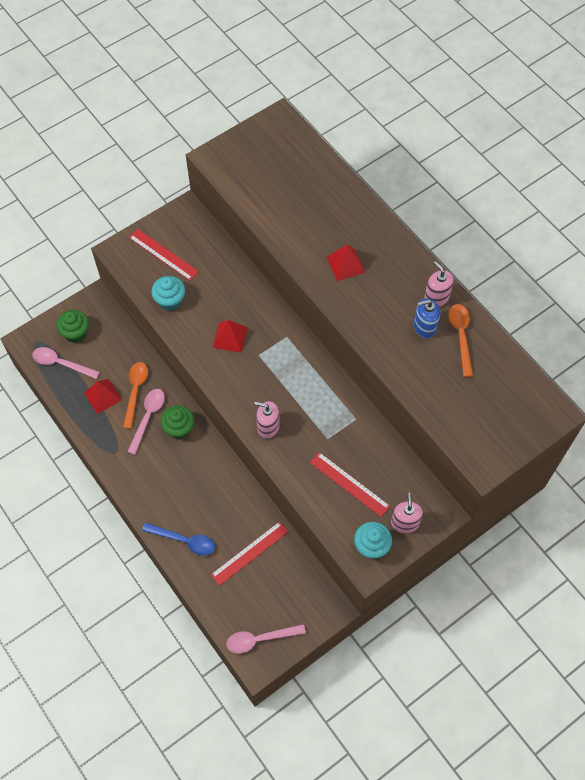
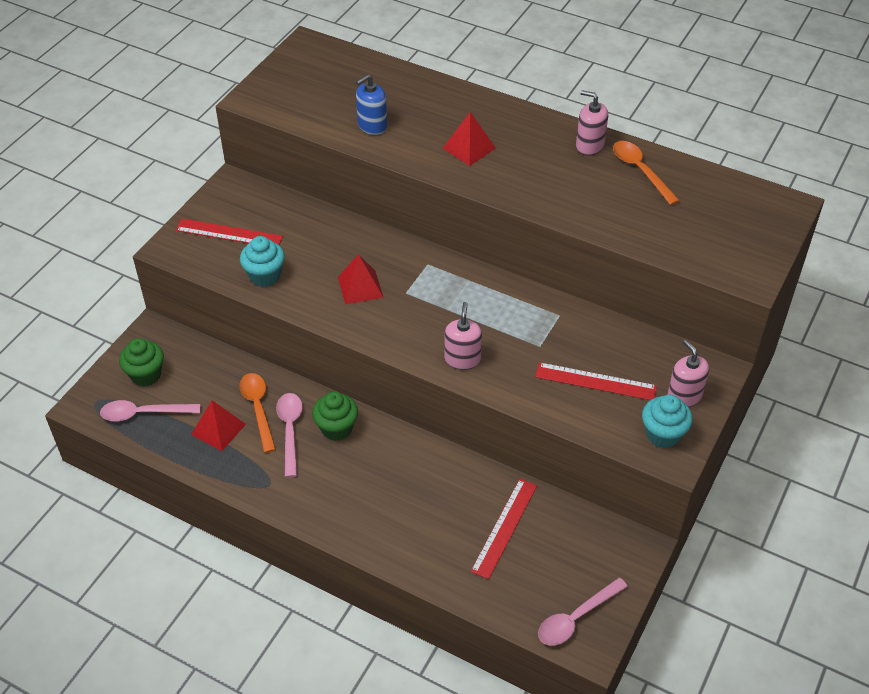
camera: 25 degrees left, 15 degrees down
blue spoon [142,522,215,555] -> none
pink soap dispenser [254,401,280,439] -> pink soap dispenser turned 105 degrees clockwise [444,302,482,370]
blue soap dispenser [414,298,440,338] -> blue soap dispenser moved to [356,74,387,135]

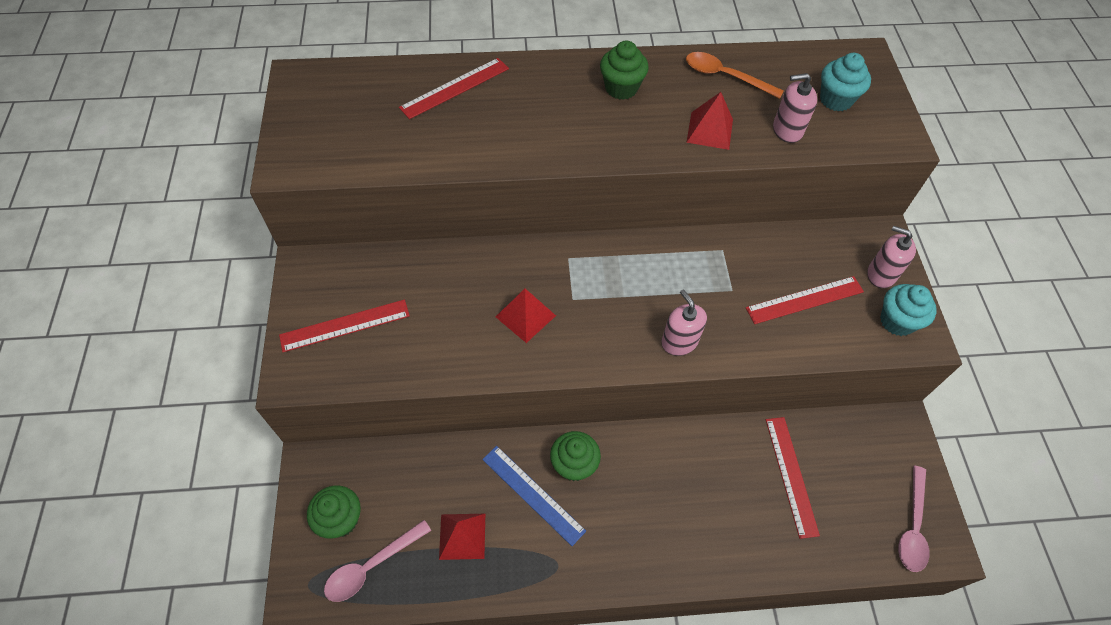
camera: 35 degrees left, 10 degrees up
orange spoon [239,373,276,453] -> none
turquoise cupcake [240,236,285,287] -> turquoise cupcake moved to [820,53,871,111]
pink spoon [276,393,303,477] -> blue ruler [482,446,586,546]
blue soap dispenser [356,74,387,135] -> none
red pyramid [443,112,496,166] -> red pyramid moved to [686,92,733,150]
pink soap dispenser [576,90,608,156] -> pink soap dispenser moved to [773,73,817,143]
none -> red ruler [399,58,509,119]
none -> green cupcake [600,40,649,100]

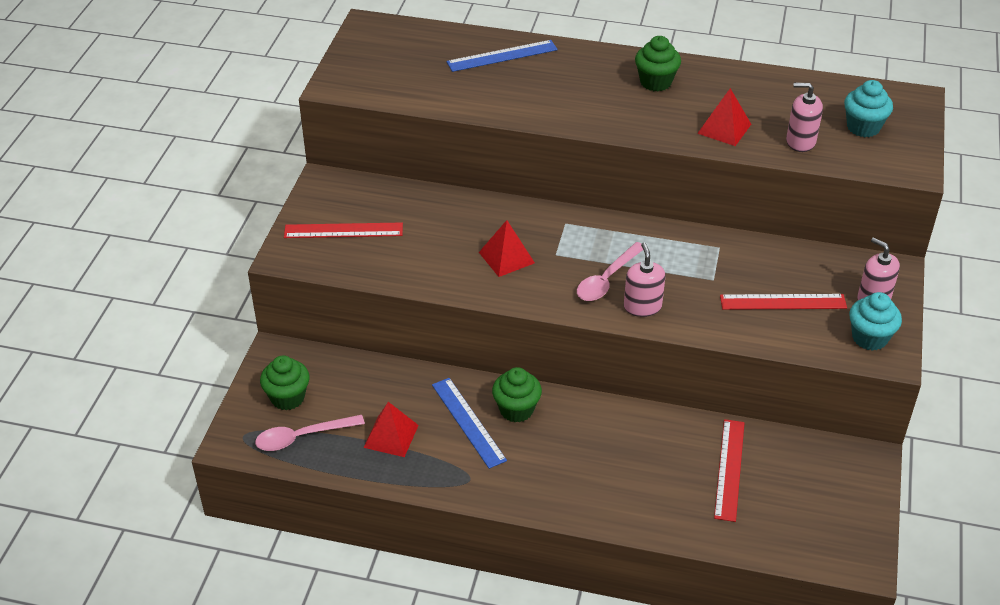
camera: 20 degrees right, 15 degrees down
red ruler [399,58,509,119] -> blue ruler [446,40,558,72]
orange spoon [686,52,784,99] -> none
pink spoon [898,466,930,572] -> pink spoon moved to [577,242,643,301]

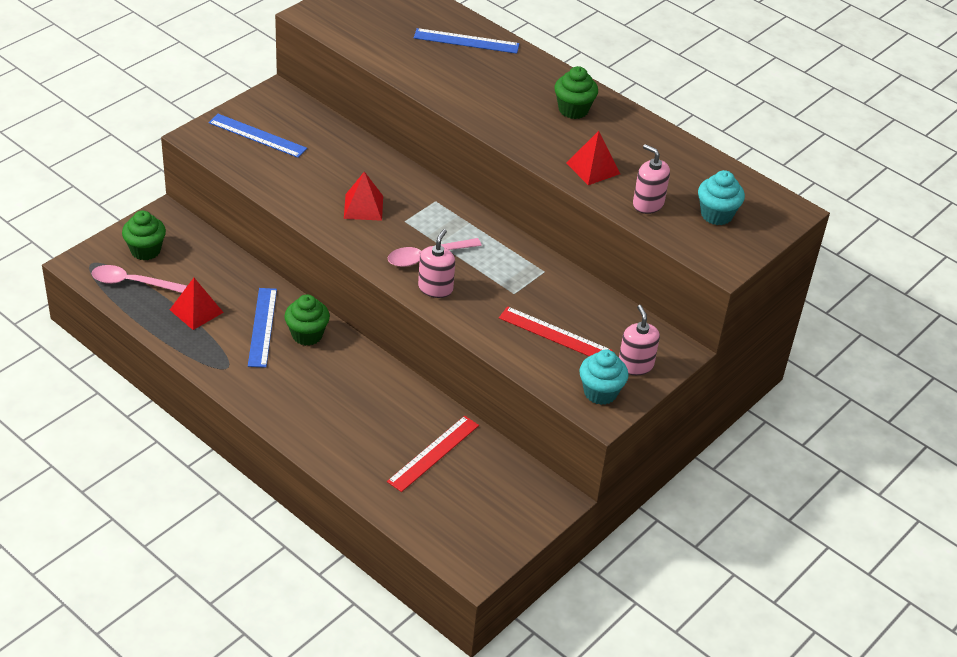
camera: 25 degrees right, 0 degrees up
red ruler [284,222,403,238] -> blue ruler [209,114,307,158]

